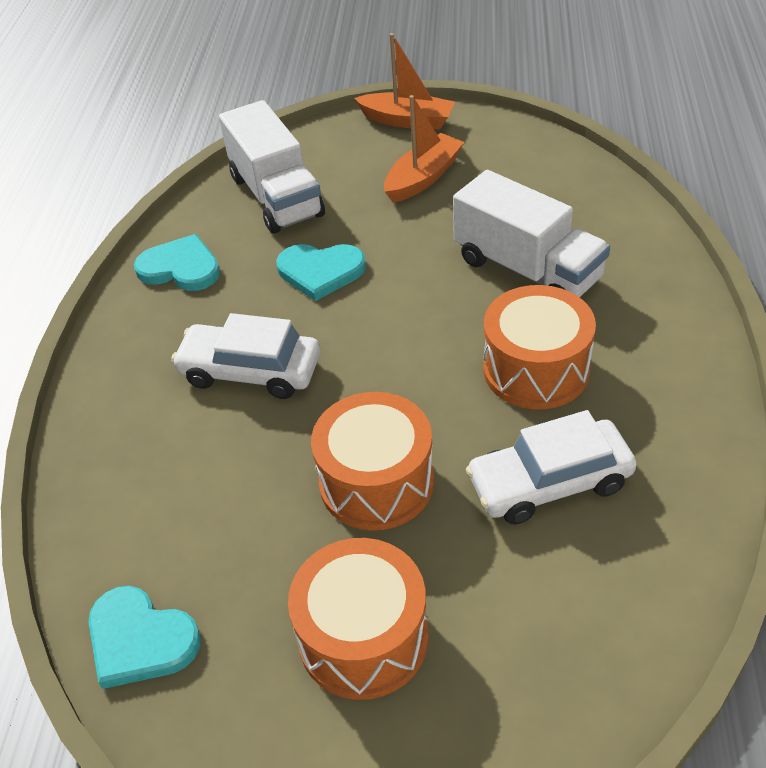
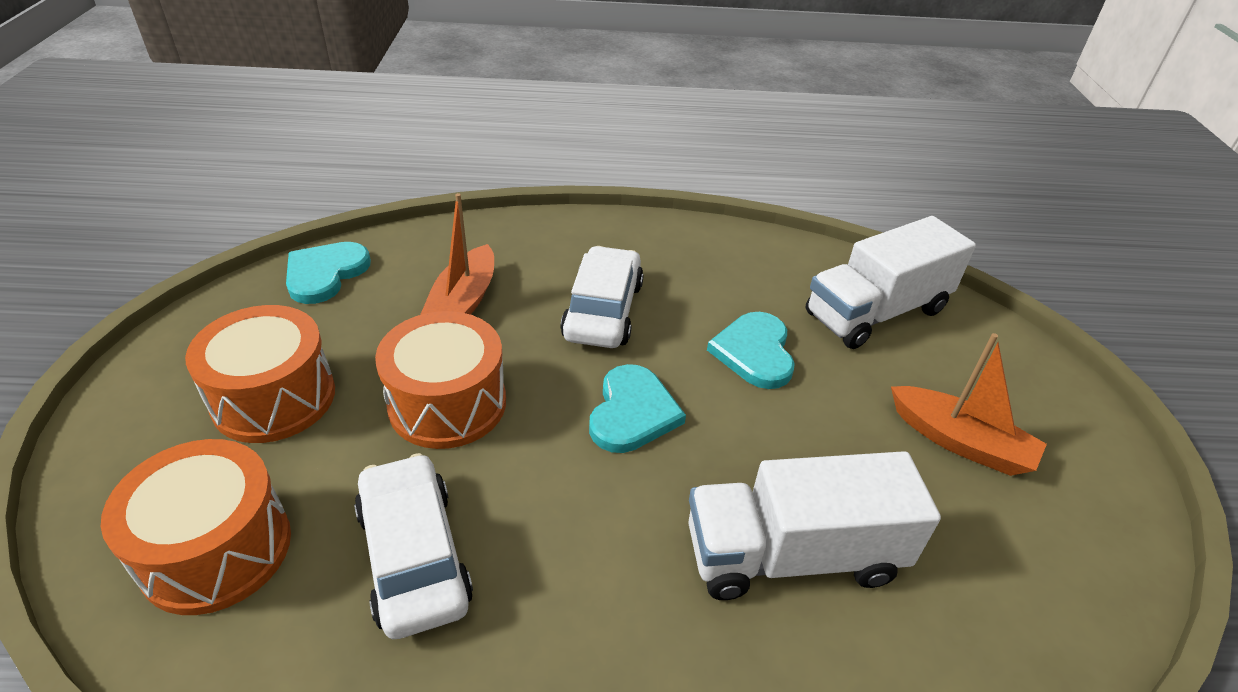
camera: 80 degrees right, 5 degrees down
turquoise heart [134,234,220,291] -> turquoise heart moved to [589,364,686,453]
orange boat [354,33,455,130] -> orange boat moved to [420,193,494,315]
white truck [453,170,610,297] -> white truck turned 45 degrees clockwise [688,451,941,600]
orange drum [483,285,596,409] -> orange drum moved to [101,439,291,615]

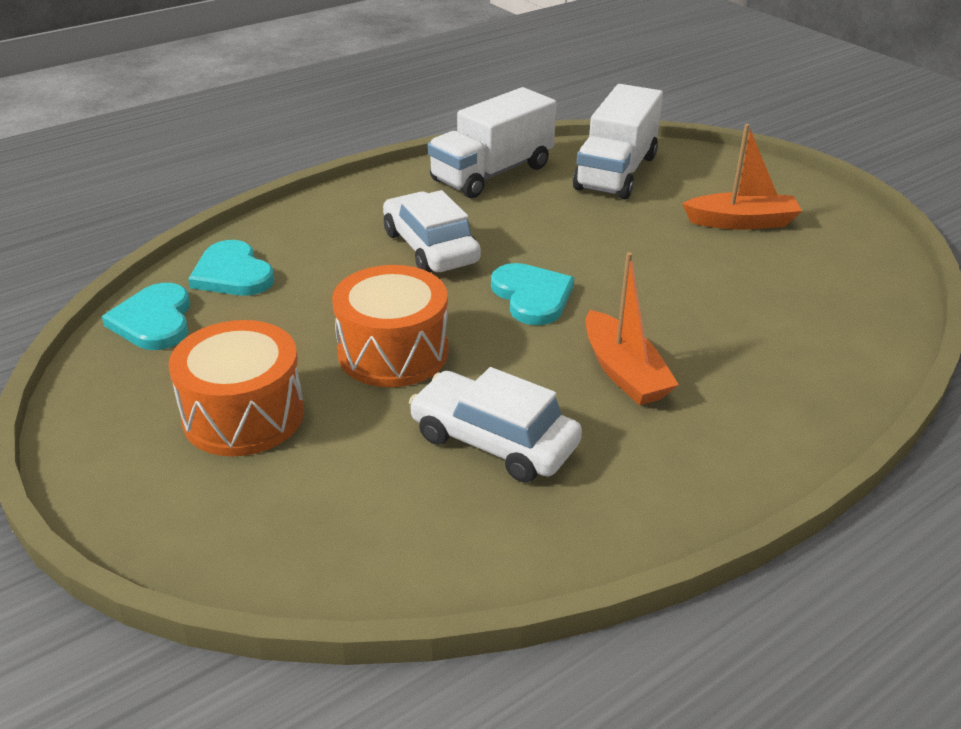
camera: 35 degrees left, 5 degrees down
orange drum [101,439,291,615] -> none
orange boat [420,193,494,315] -> orange boat moved to [586,252,679,405]
white truck [688,451,941,600] -> white truck moved to [428,87,557,198]
turquoise heart [707,312,795,389] -> turquoise heart moved to [188,240,275,296]

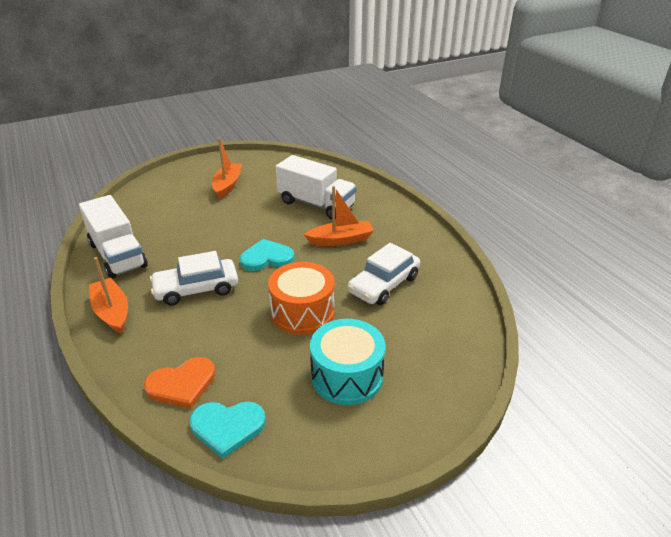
camera: 80 degrees left, 0 degrees up
orange drum [169,320,304,456] -> turquoise drum [310,319,385,405]
turquoise heart [188,240,275,296] -> orange heart [144,357,215,409]
white truck [573,84,663,199] -> white truck moved to [276,155,357,219]
none -> orange boat [89,257,128,334]

